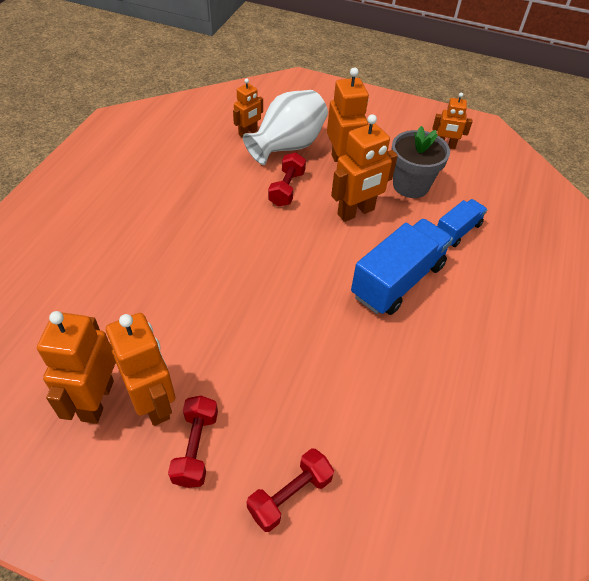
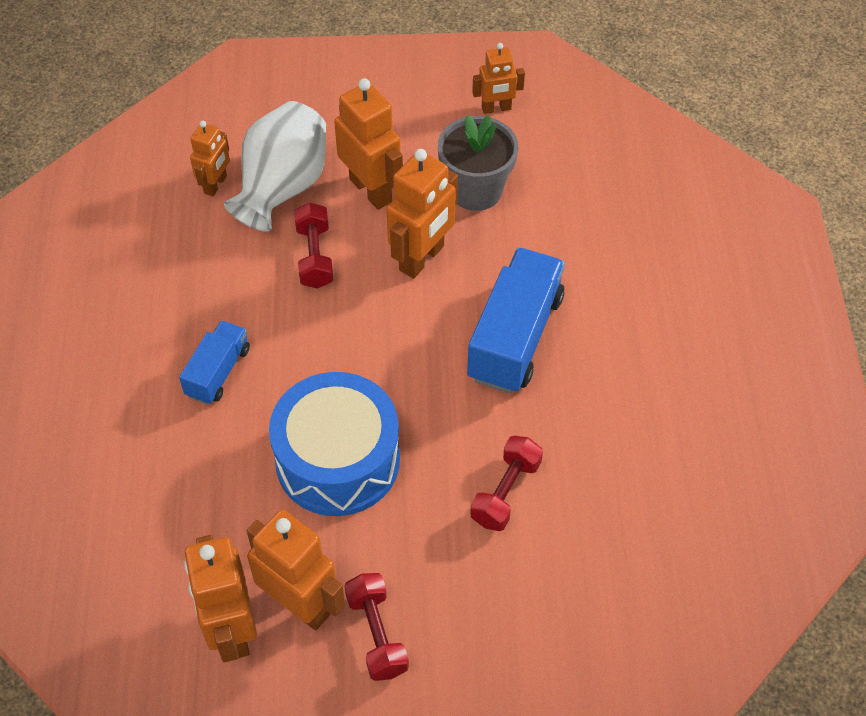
camera: 20 degrees left, 5 degrees up
red dumbbell [247,448,334,532] -> red dumbbell moved to [470,436,543,531]
blue truck [437,199,488,247] -> blue truck moved to [179,320,250,405]
none -> blue drum [269,372,400,516]

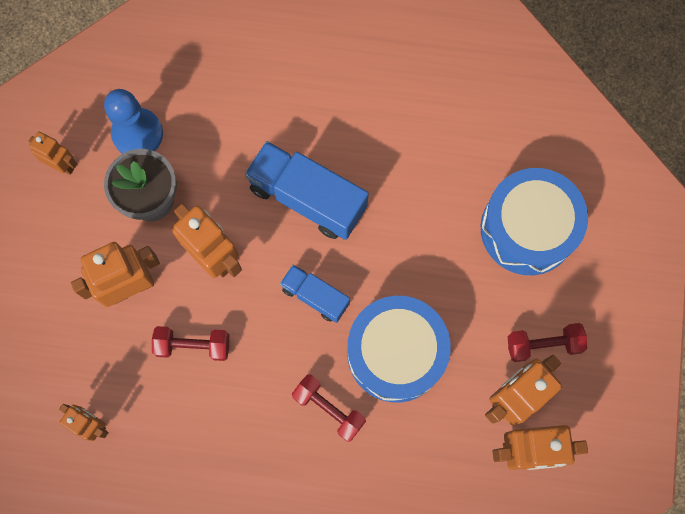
camera: 80 degrees left, 20 degrees up
blue truck [179,320,250,405] -> blue truck moved to [280,265,350,323]
white vase [224,101,326,232] -> none
red dumbbell [470,436,543,531] -> red dumbbell moved to [292,374,366,442]
orange robot [472,43,525,114] -> orange robot turned 60 degrees counterclockwise [29,132,77,175]
none -> blue pawn [104,89,163,154]
none -> blue drum [481,168,588,275]

